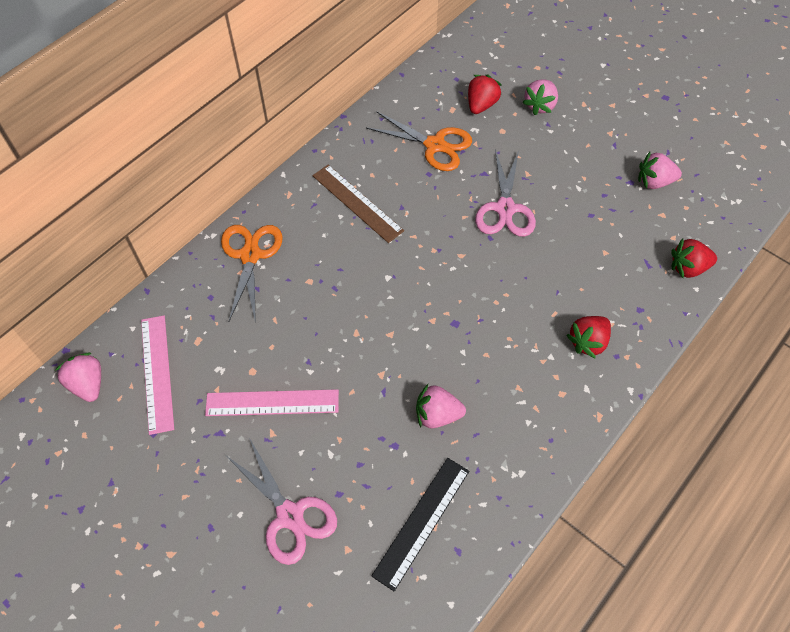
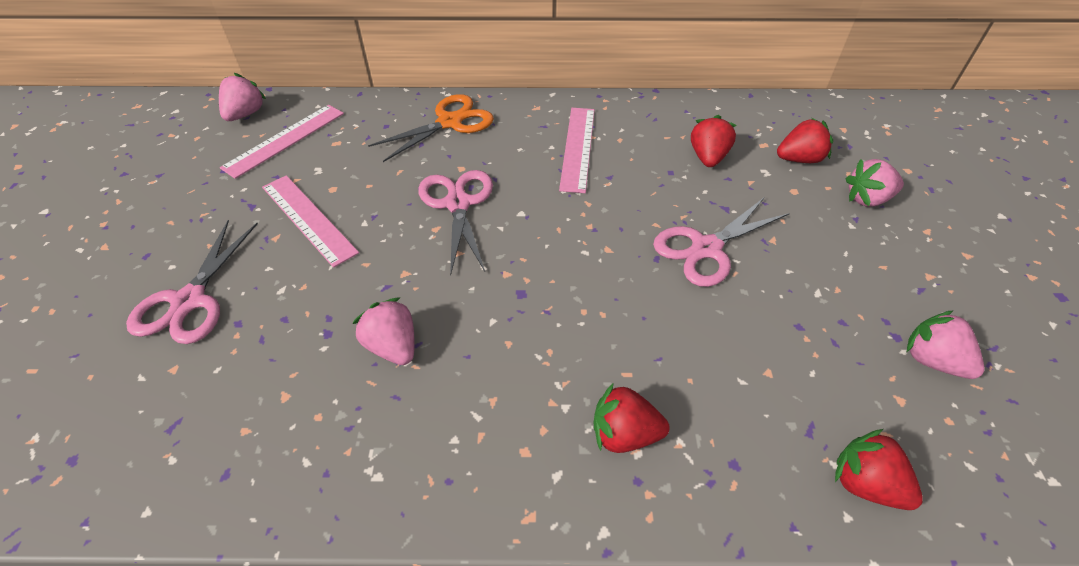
camera: 50 degrees right, 10 degrees down
brown ruler [312,165,404,243] -> pink ruler [559,108,595,193]
orange scissors [366,111,472,171] -> red strawberry [691,115,736,167]
black ruler [371,458,469,591] -> none
none -> pink scissors [418,170,493,276]

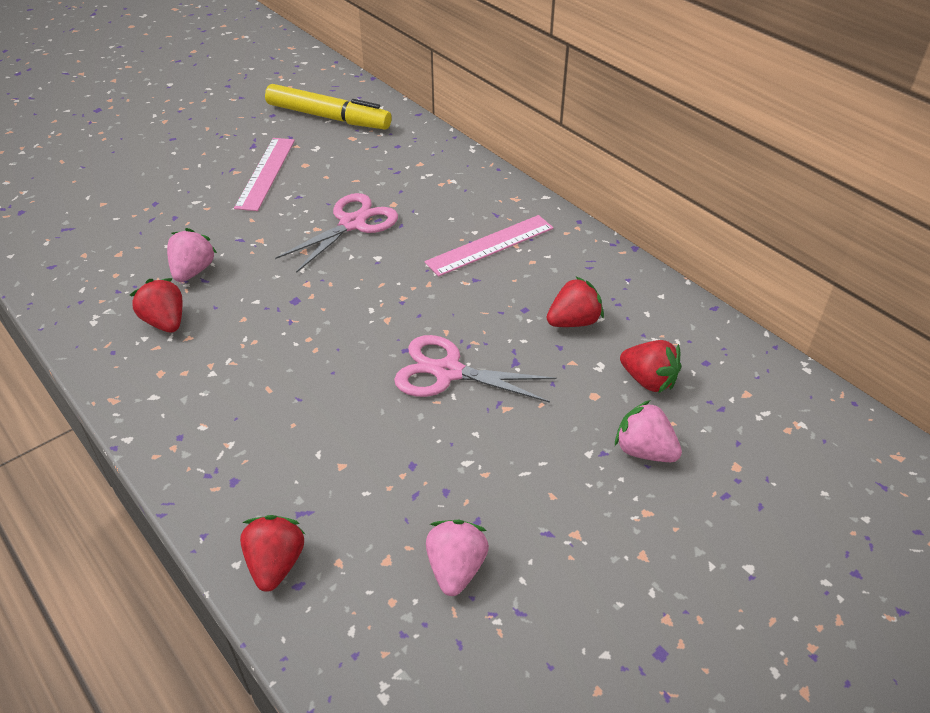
camera: 50 degrees right, 5 degrees down
pink scissors [126,220,258,344] -> none
pink strawberry [219,73,266,121] -> none
pink ruler [220,105,344,179] -> yellow marker [265,84,392,130]
orange scissors [368,94,494,162] -> none
red strawberry [593,383,669,453] -> red strawberry moved to [130,278,182,333]

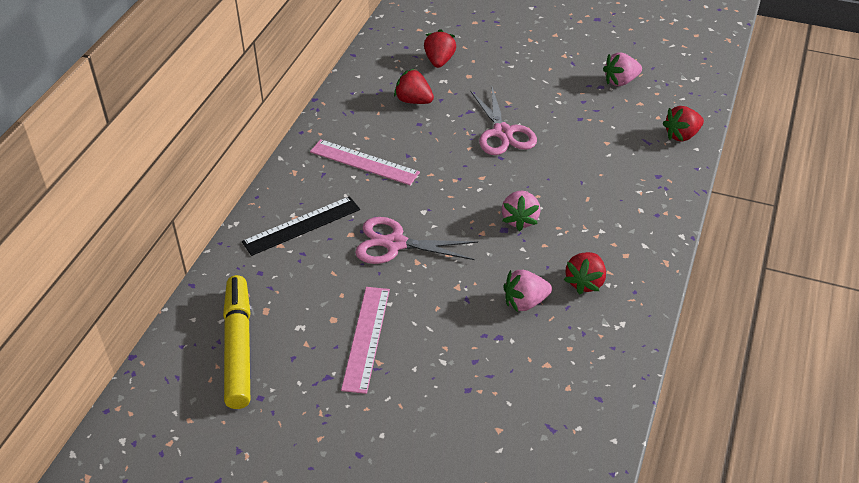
camera: 120 degrees left, 0 degrees up
pink ruler [234,138,295,211] -> pink ruler turned 60 degrees counterclockwise [341,287,390,394]
pink strawberry [615,400,682,462] -> pink strawberry moved to [502,191,540,231]
none -> black ruler [242,196,360,256]

